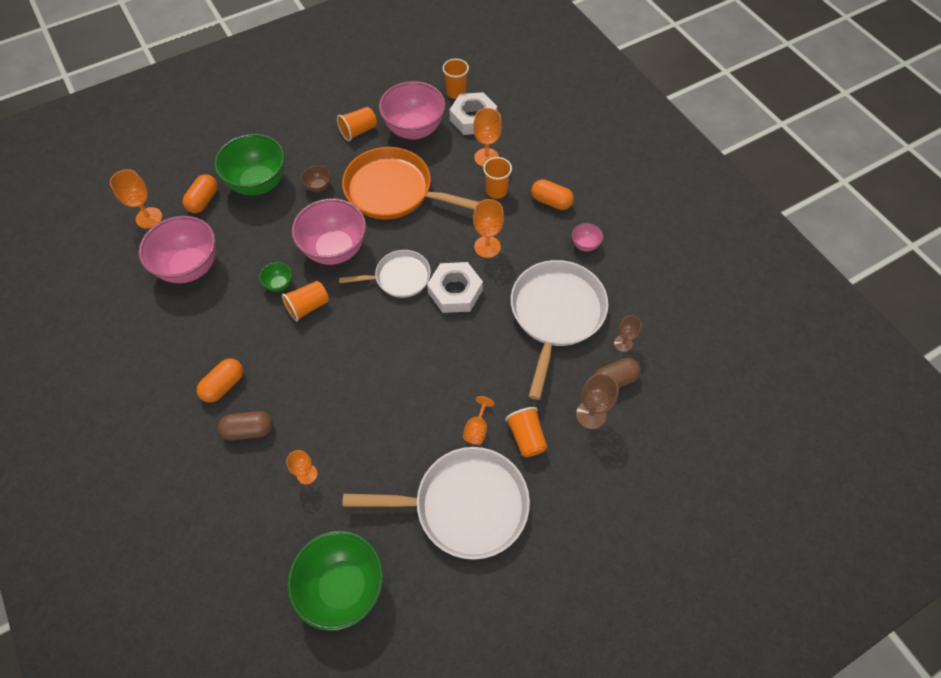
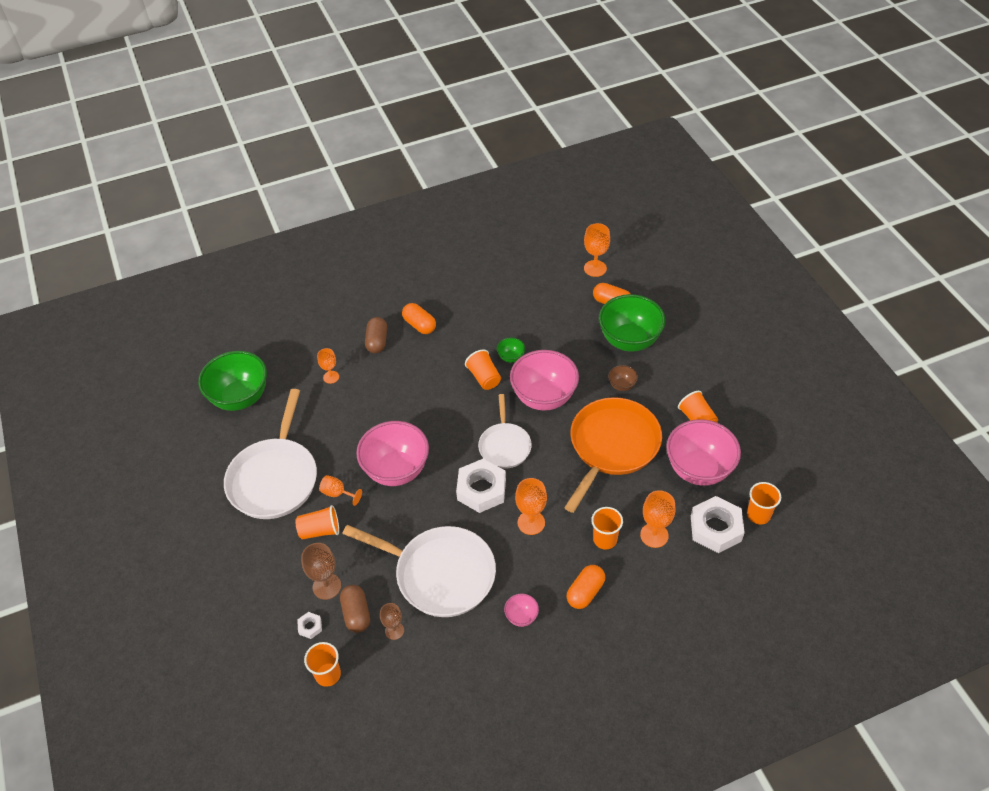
camera: 100 degrees right, 10 degrees down
pink bowl [139,216,216,283] -> pink bowl moved to [356,421,429,486]
none -> white nut [297,612,322,639]
none -> orange cup [304,642,341,687]

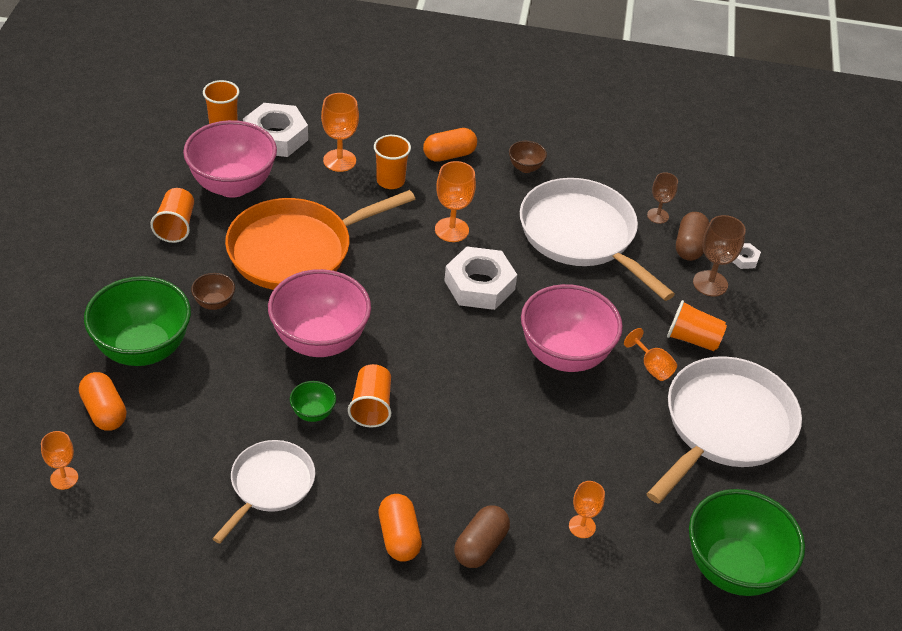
camera: 155 degrees left, 5 degrees down
orange cup [304,642,341,687] -> none
white pan [478,394,532,469] -> white pan moved to [212,440,315,544]
pink bowl [504,593,539,627] -> brown bowl [509,141,547,173]
orange goblet [584,223,610,277] -> orange goblet [41,431,78,490], size x0.65

